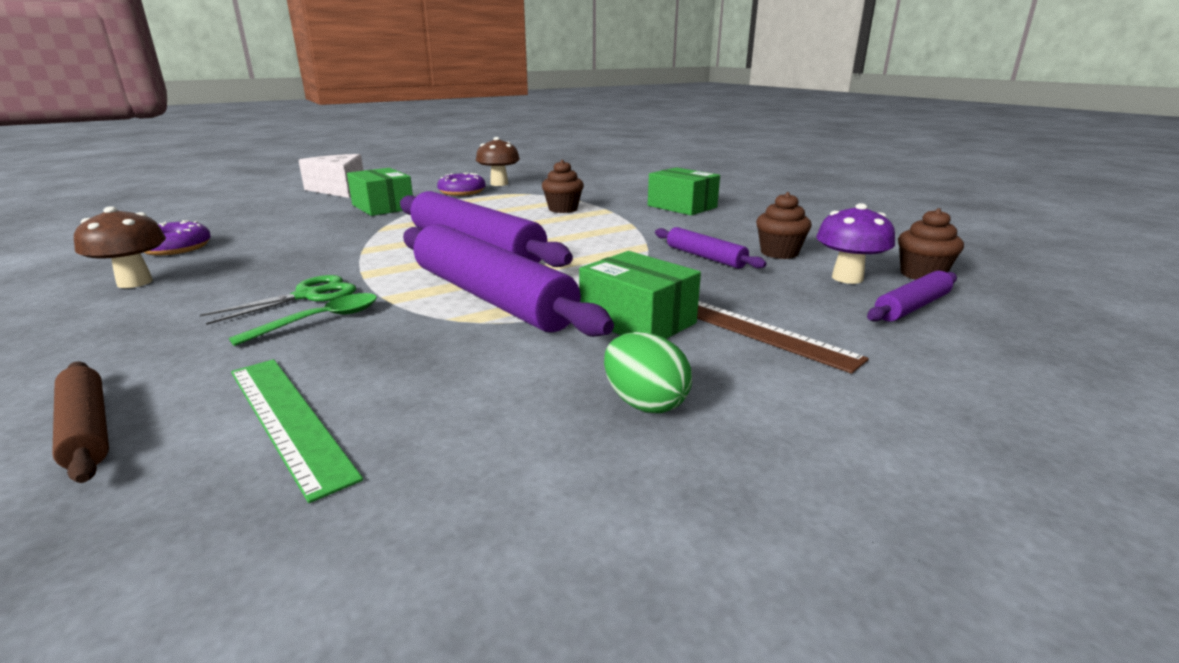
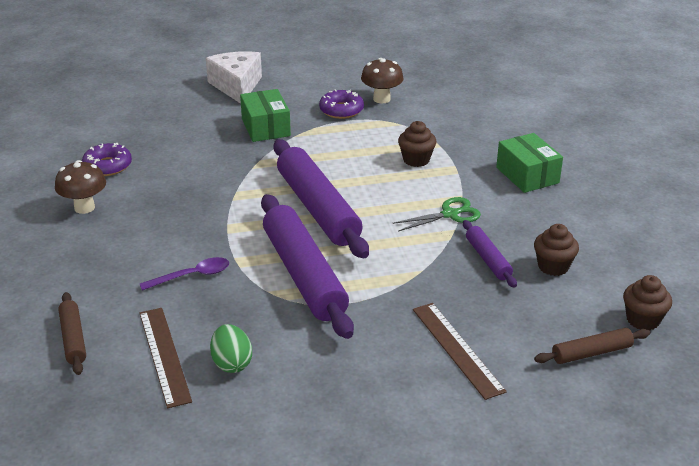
camera: 20 degrees right, 10 degrees up
green scissors [200,275,356,325] -> green scissors moved to [392,197,481,231]
green spoon [229,293,377,346] -> purple spoon [140,257,229,290]
green ruler [231,359,363,503] -> brown ruler [139,308,192,408]
green box [579,251,701,339] -> none
green egg [604,332,692,413] -> green egg moved to [210,324,252,373]
purple mushroom [816,203,895,284] -> none
purple rolling pin [867,271,957,322] -> brown rolling pin [534,328,650,364]

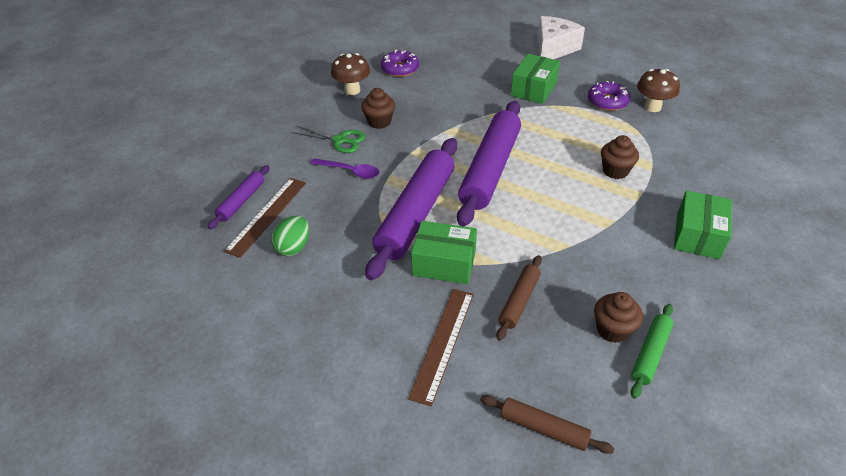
camera: 45 degrees right, 10 degrees up
brown rolling pin [58,292,86,375] -> brown rolling pin moved to [496,255,542,341]
green scissors [392,197,481,231] -> green scissors moved to [292,126,365,153]
purple rolling pin [463,220,517,288] -> purple rolling pin moved to [208,165,270,229]
brown cupcake [623,275,672,330] -> brown cupcake moved to [361,88,395,129]
none -> green box [411,221,477,284]
none -> green rolling pin [630,304,673,399]

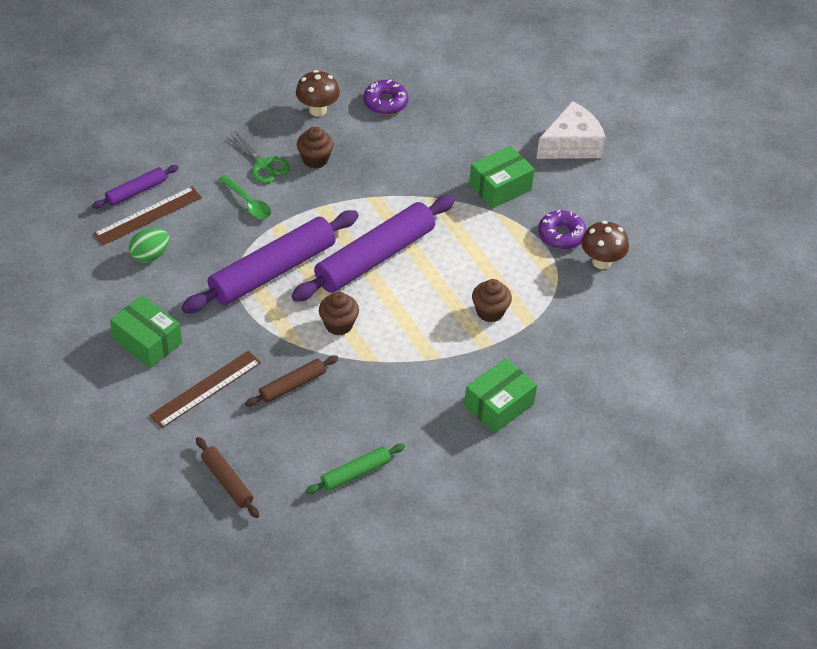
camera: 25 degrees right, 5 degrees up
purple spoon [310,158,380,179] -> green spoon [218,175,271,219]
green box [411,221,477,284] -> green box moved to [110,295,182,368]
brown cupcake [594,292,643,343] -> brown cupcake moved to [319,292,359,335]

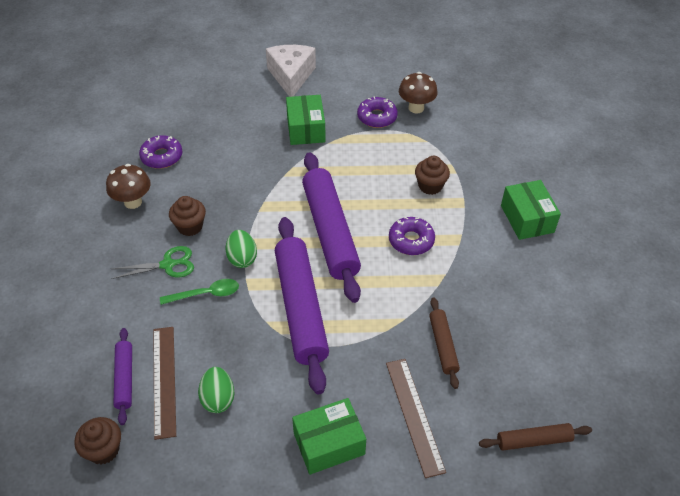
camera: 60 degrees left, 0 degrees up
green rolling pin [306,443,405,494] -> none
brown cupcake [319,292,359,335] -> brown cupcake moved to [74,417,121,464]
none -> green egg [225,230,257,268]
none -> purple donut [389,217,435,255]

